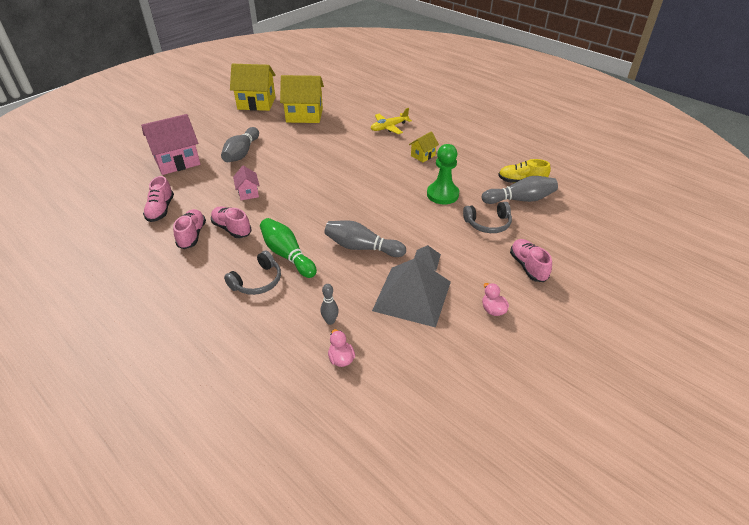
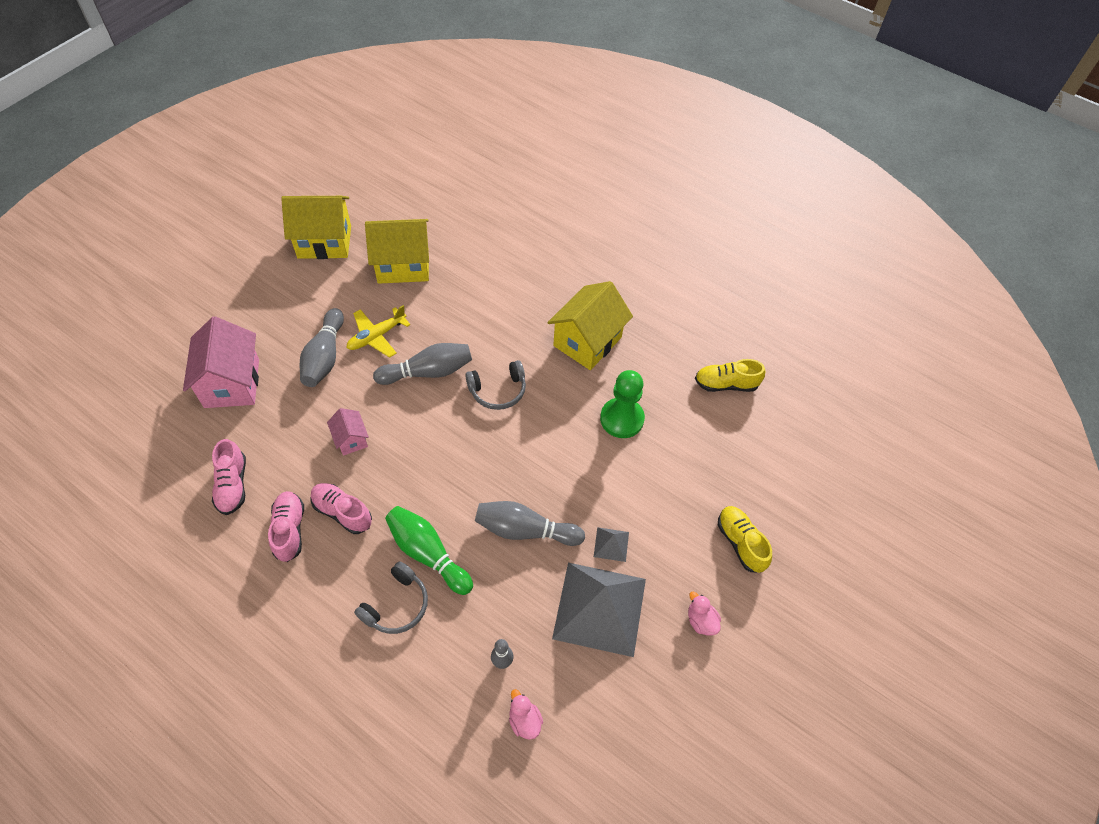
camera: 10 degrees left, 15 degrees up
pink house [141,114,200,175] -> pink house turned 60 degrees counterclockwise [183,316,259,408]
yellow plane [371,108,412,134] -> yellow plane moved to [347,305,411,358]
yellow house [409,131,439,162] -> yellow house [547,281,633,370], size x1.98
grey headphones [463,202,512,233] -> grey headphones moved to [465,360,526,410]
grey bowling pin [482,176,558,204] -> grey bowling pin moved to [373,343,472,385]
pink shoe [510,239,552,282] -> yellow shoe [718,506,772,573]

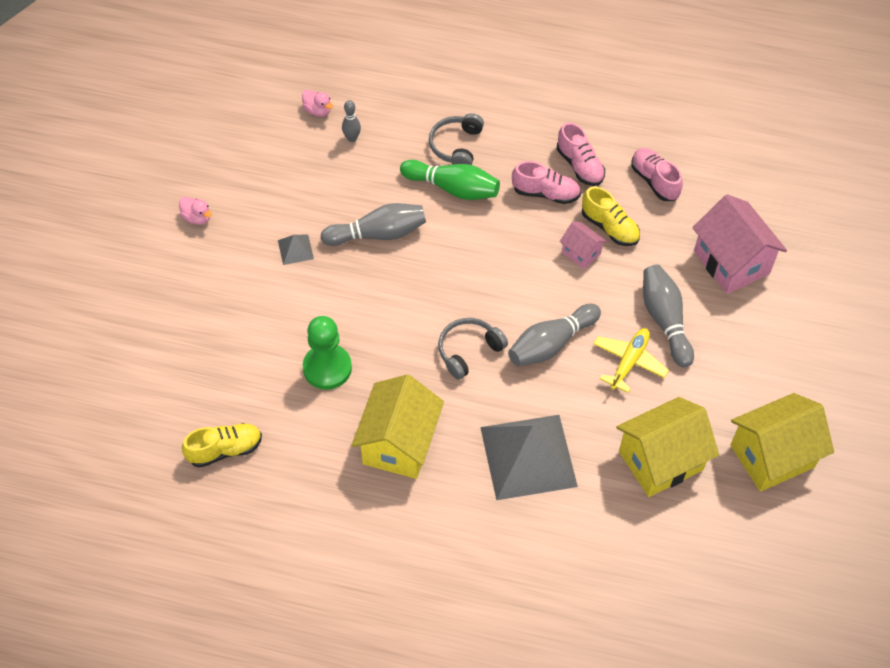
camera: 160 degrees right, 0 degrees up
grey pyramid [552,563,646,657] -> grey pyramid moved to [480,415,578,500]
yellow shoe [718,506,772,573] -> yellow shoe moved to [582,186,640,246]

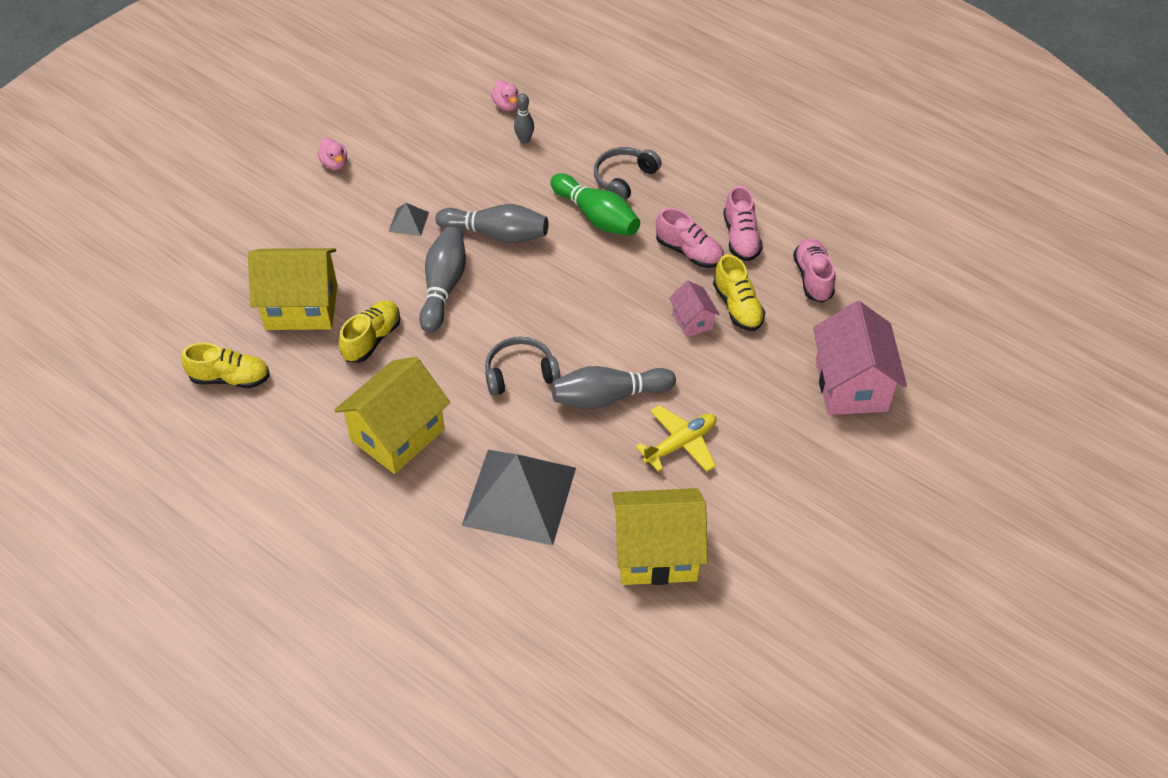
camera: 25 degrees right, 5 degrees down
green pawn [303,316,352,390] -> yellow shoe [339,301,400,363]
grey bowling pin [643,265,694,367] -> grey bowling pin moved to [419,227,466,333]
yellow house [731,393,834,492] -> yellow house moved to [248,248,337,330]

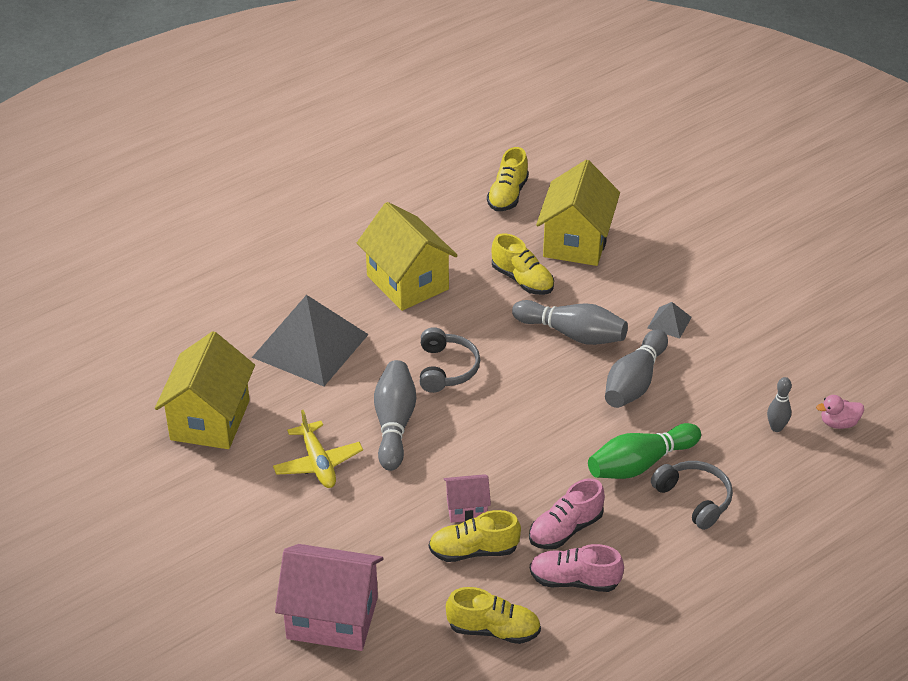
camera: 105 degrees right, 10 degrees down
pink duck [317,138,347,170] -> none
pink shoe [793,238,836,303] -> yellow shoe [446,587,541,644]

